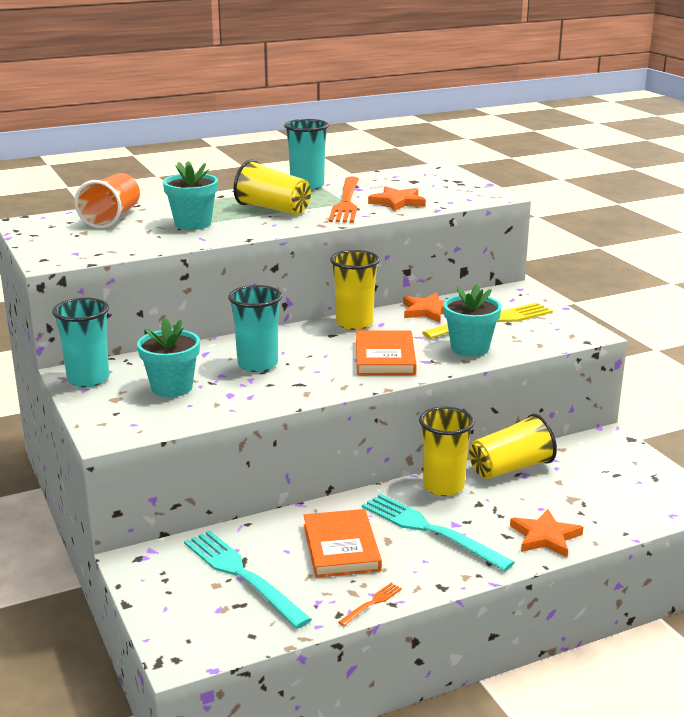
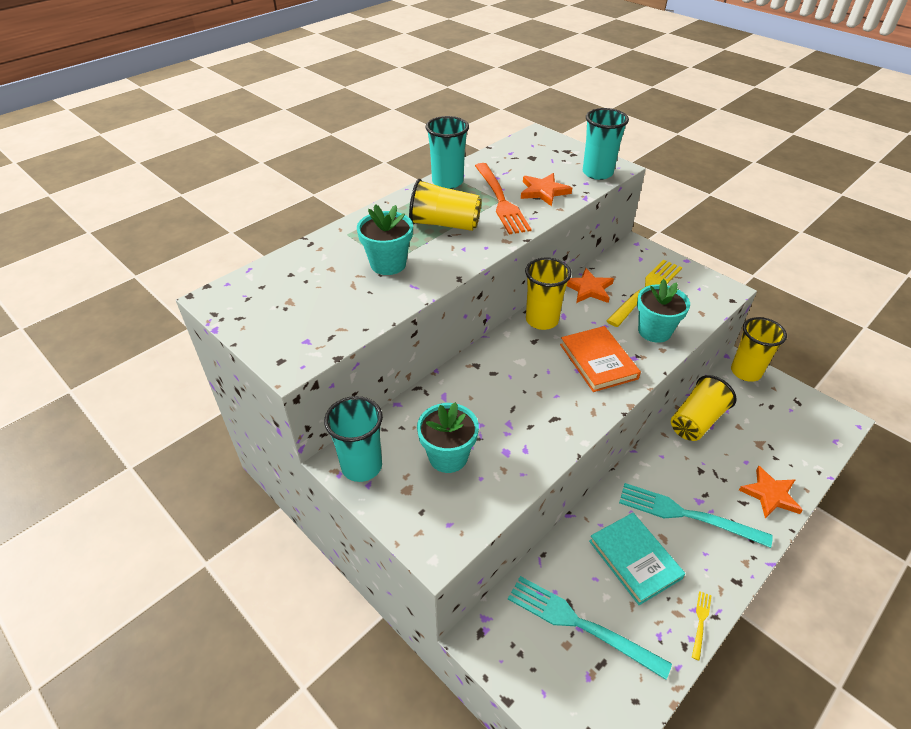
camera: 20 degrees left, 20 degrees up
orange cup [75,173,140,229] -> none
turquoise cup [228,285,282,372] -> turquoise cup moved to [583,108,629,180]
orange book [304,509,382,578] -> turquoise book [589,513,685,605]
orange fork [338,583,402,626] -> yellow fork [692,591,712,661]
yellow cup [419,407,475,496] -> yellow cup moved to [731,317,787,382]

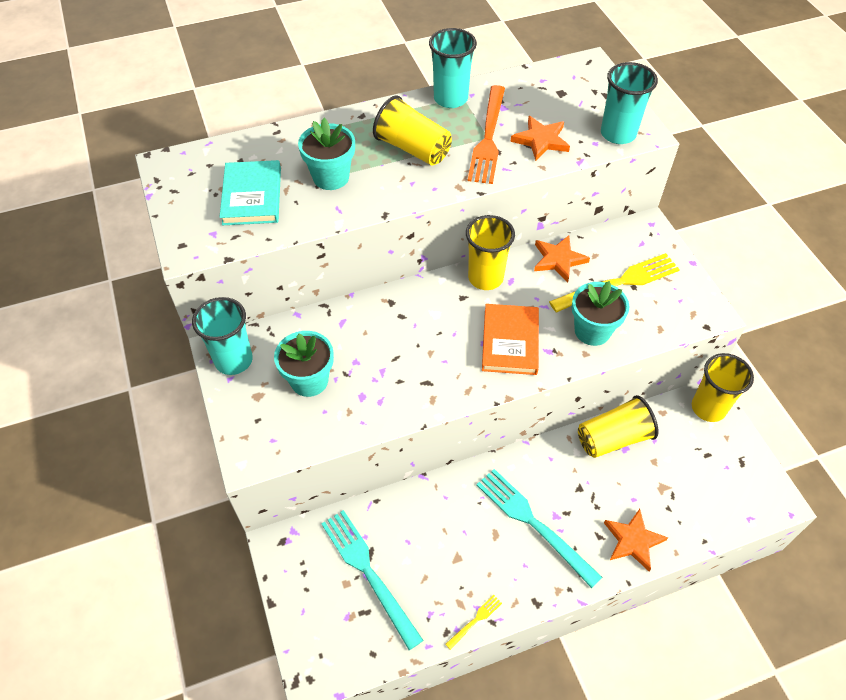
camera: 25 degrees right, 10 degrees up
turquoise book [589,513,685,605] -> turquoise book moved to [220,160,281,225]

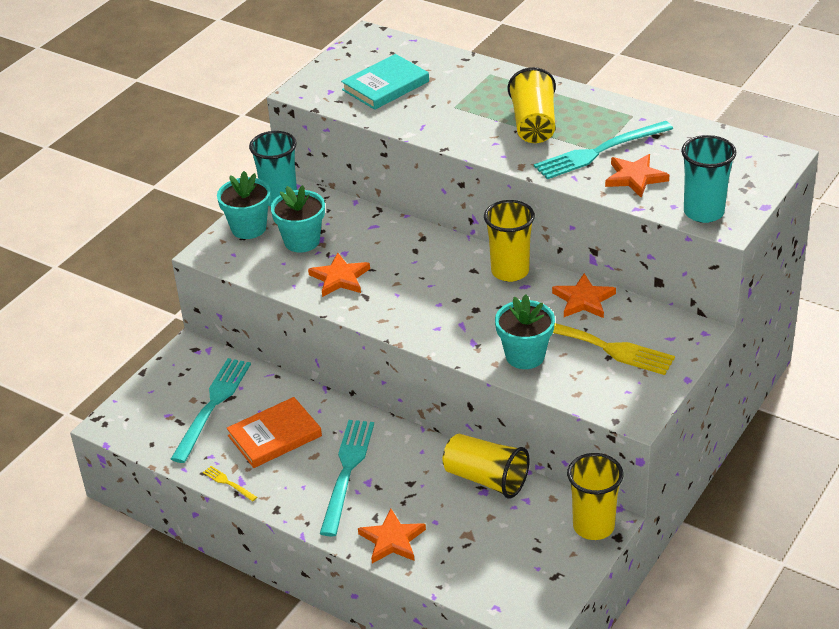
camera: 55 degrees right, 15 degrees down
turquoise flower pot [298,118,355,190] -> turquoise flower pot moved to [217,171,271,239]
turquoise cup [429,28,477,108] -> none
yellow fork [445,595,502,650] -> yellow fork turned 150 degrees counterclockwise [203,466,257,501]
orange fork [468,85,505,184] -> turquoise fork [534,121,673,179]
orange book [482,304,539,375] -> orange book moved to [227,397,322,468]
none -> orange star [308,252,370,297]

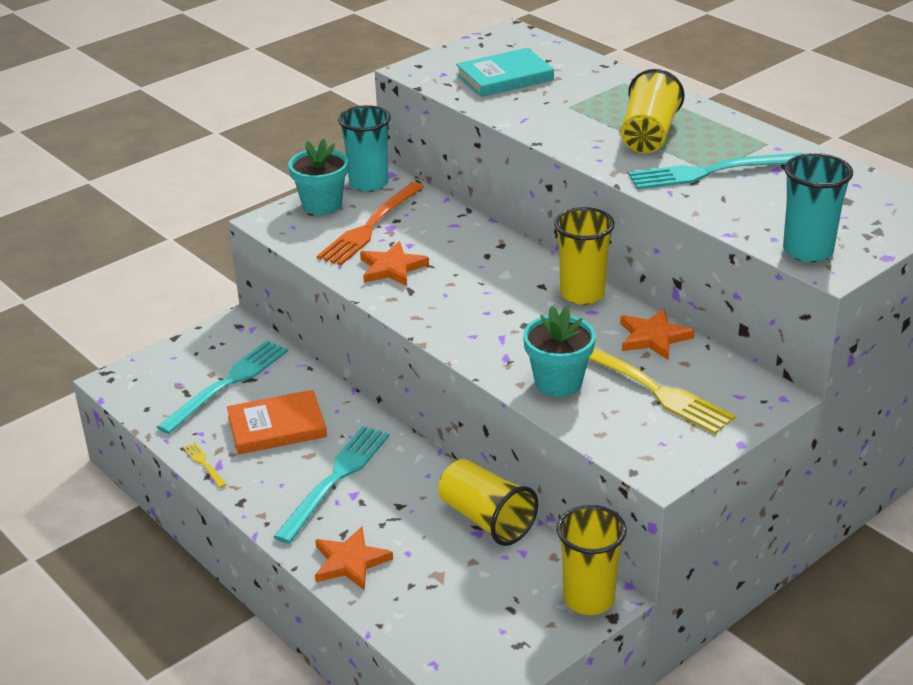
camera: 15 degrees right, 5 degrees down
turquoise flower pot [271,185,325,252] -> orange fork [317,182,424,265]
orange star [605,154,669,198] -> none

